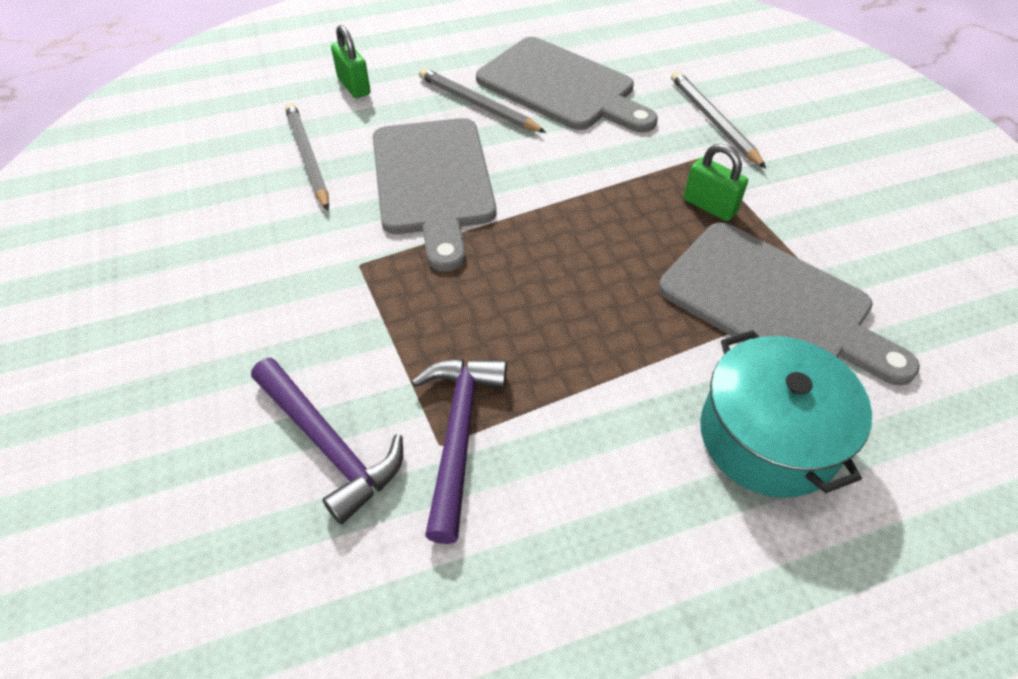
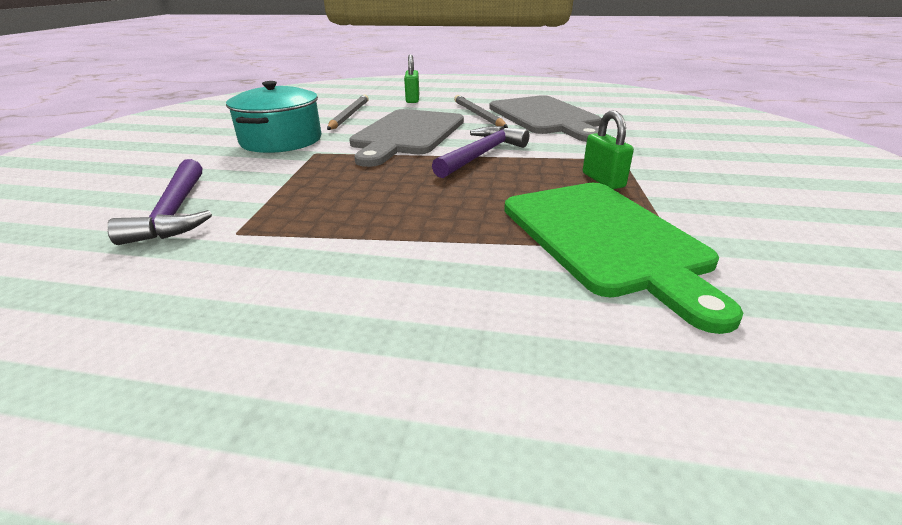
camera: 30 degrees right, 20 degrees down
purple hammer [411,359,507,544] -> purple hammer moved to [432,126,529,178]
grey cutting board [659,222,920,386] -> green cutting board [504,183,743,334]
grey pencil [671,71,766,168] -> none
turquoise pot [700,330,872,498] -> turquoise pot moved to [226,81,322,153]

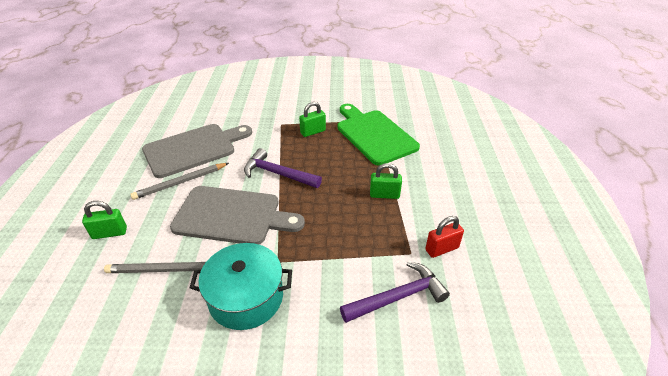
camera: 100 degrees left, 10 degrees up
green cutting board [504,183,743,334] -> green cutting board turned 90 degrees counterclockwise [337,104,420,166]
none -> green padlock [370,163,402,199]
none -> red padlock [425,216,464,258]

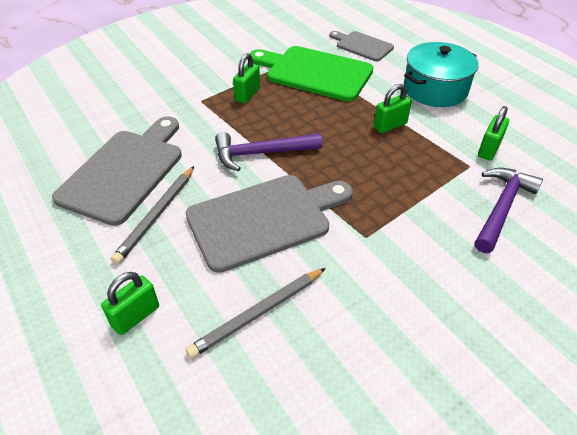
camera: 35 degrees left, 5 degrees up
turquoise pot [190,243,292,330] -> turquoise pot moved to [404,42,479,107]
red padlock [425,216,464,258] -> green padlock [478,106,509,160]
none -> grey cutting board [329,31,394,61]

